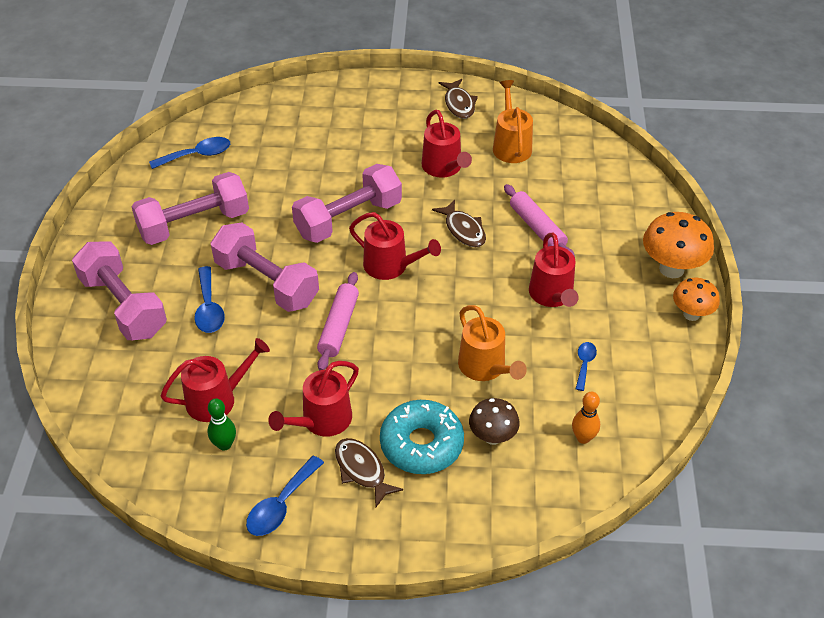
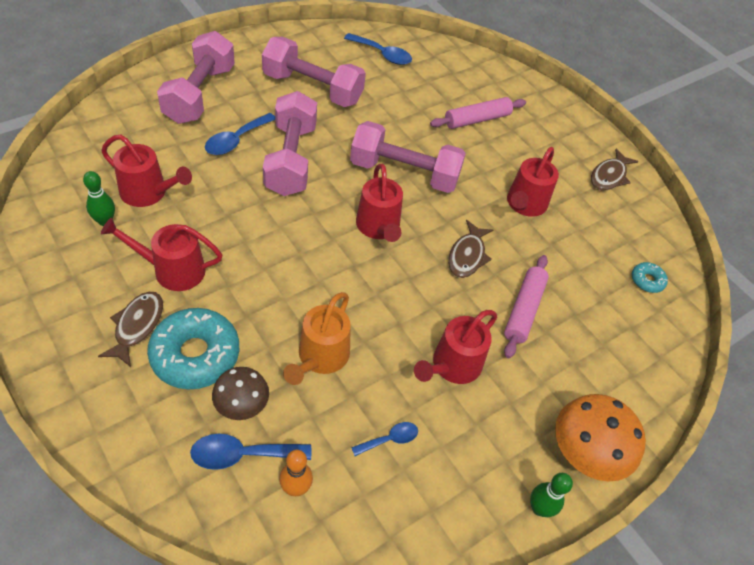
camera: 45 degrees right, 5 degrees up
blue spoon [246,456,324,536] -> blue spoon moved to [190,434,311,470]
pink rolling pin [317,272,359,370] -> pink rolling pin moved to [430,97,526,129]
orange watering can [493,80,533,163] -> none
orange mushroom [673,278,720,321] -> green bowling pin [530,473,573,517]
none -> turquoise donut [632,262,668,293]

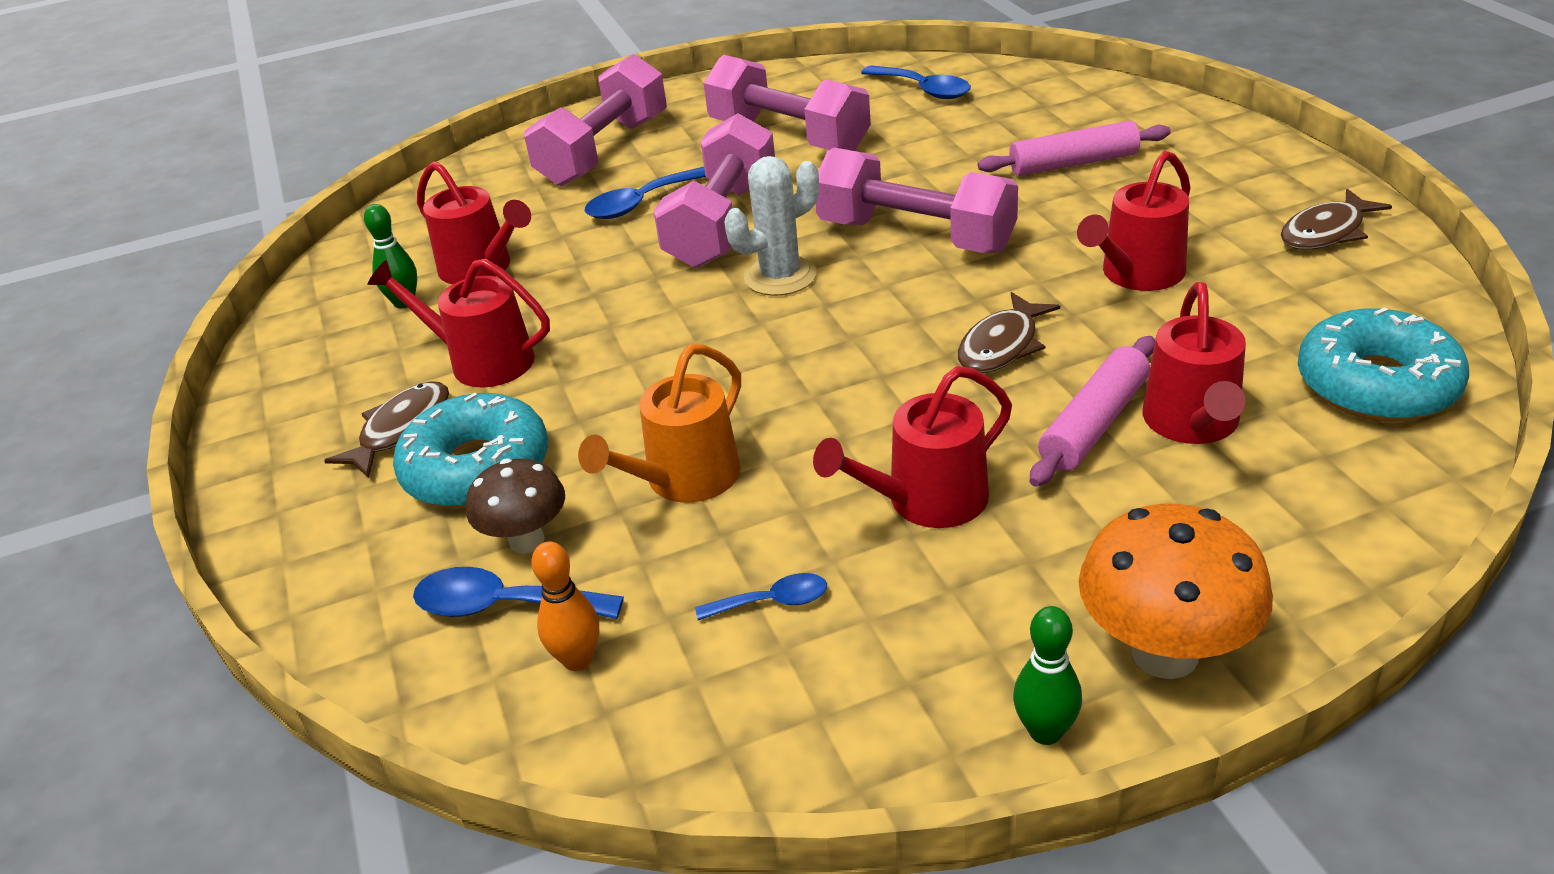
camera: 25 degrees right, 15 degrees down
red watering can [356,164,403,242] -> red watering can moved to [1143,282,1246,444]
turquoise donut [632,262,668,293] -> turquoise donut [1298,308,1469,422], size x2.13
none -> white cactus [725,156,819,296]

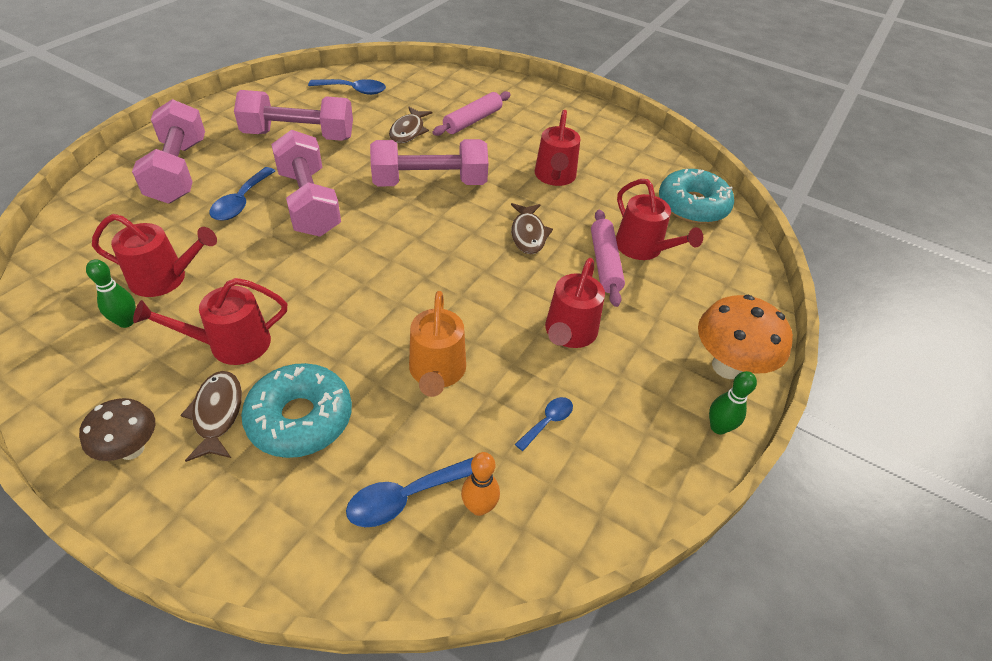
camera: 45 degrees left, 10 degrees up
brown mushroom [466,459,565,554] -> brown mushroom moved to [79,398,155,461]
white cactus [725,156,819,296] -> none
brown fish [1281,189,1392,250] -> brown fish moved to [389,107,432,144]

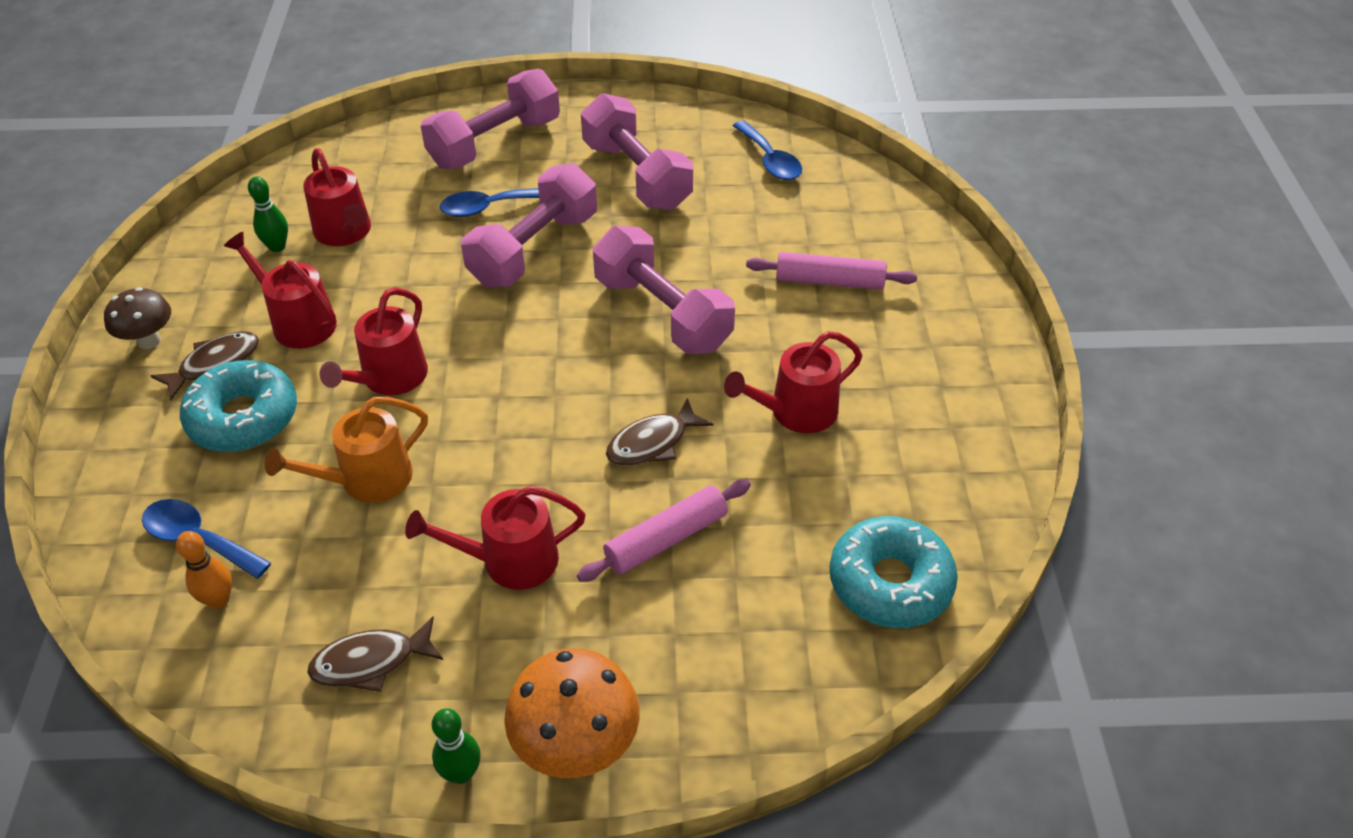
camera: 60 degrees right, 0 degrees up
brown fish [389,107,432,144] -> brown fish moved to [307,617,443,692]
blue spoon [515,397,573,451] -> none
red watering can [616,179,703,260] -> red watering can moved to [320,288,428,395]

